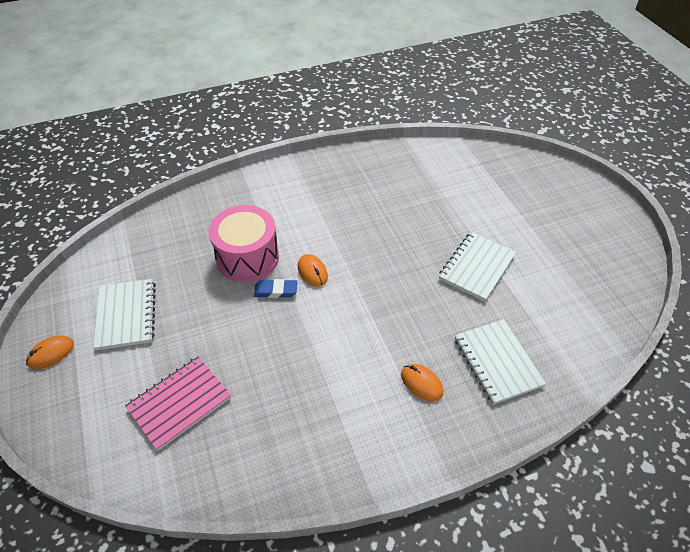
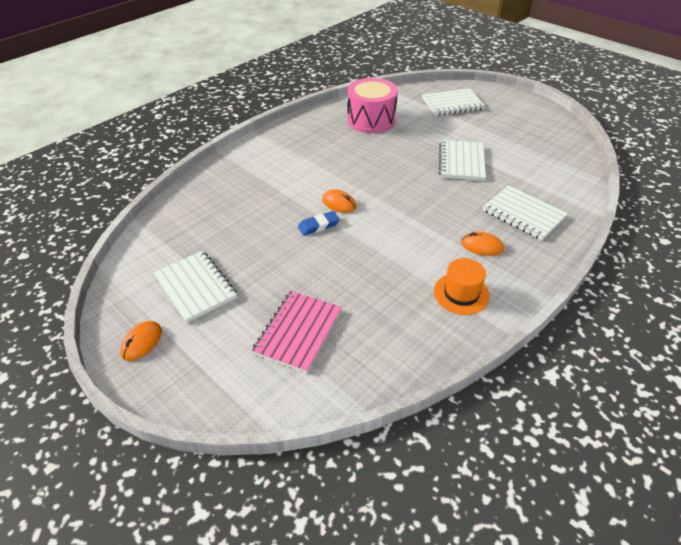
camera: 25 degrees left, 5 degrees down
pink drum [209,205,279,282] -> pink drum moved to [347,78,398,133]
none -> white notebook [422,88,485,116]
none -> orange hat [434,258,490,315]

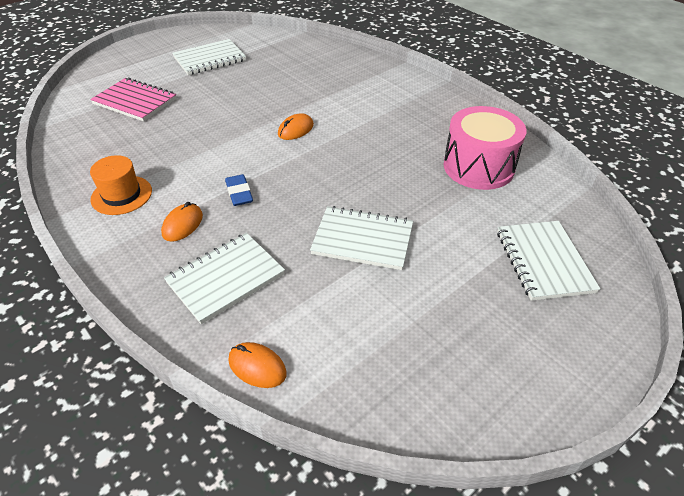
camera: 95 degrees right, 0 degrees up
orange mouse [120,321,162,361] -> orange mouse moved to [228,342,287,388]
blue eraser [298,211,340,236] -> blue eraser moved to [225,174,253,206]

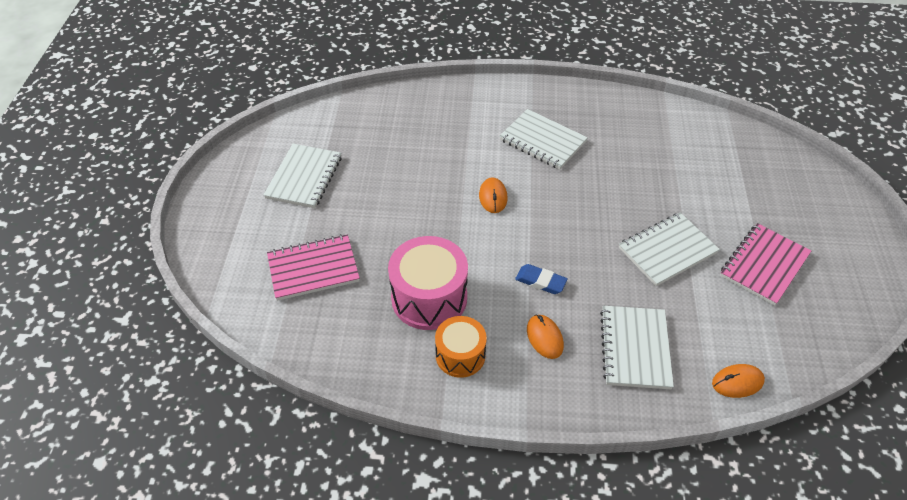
camera: 45 degrees left, 5 degrees up
orange hat [90,155,152,215] -> orange drum [435,316,487,378]
pink drum [443,106,526,190] -> pink drum moved to [388,236,468,330]
white notebook [497,221,600,301] -> white notebook moved to [499,109,588,170]
none -> pink notebook [720,223,811,306]

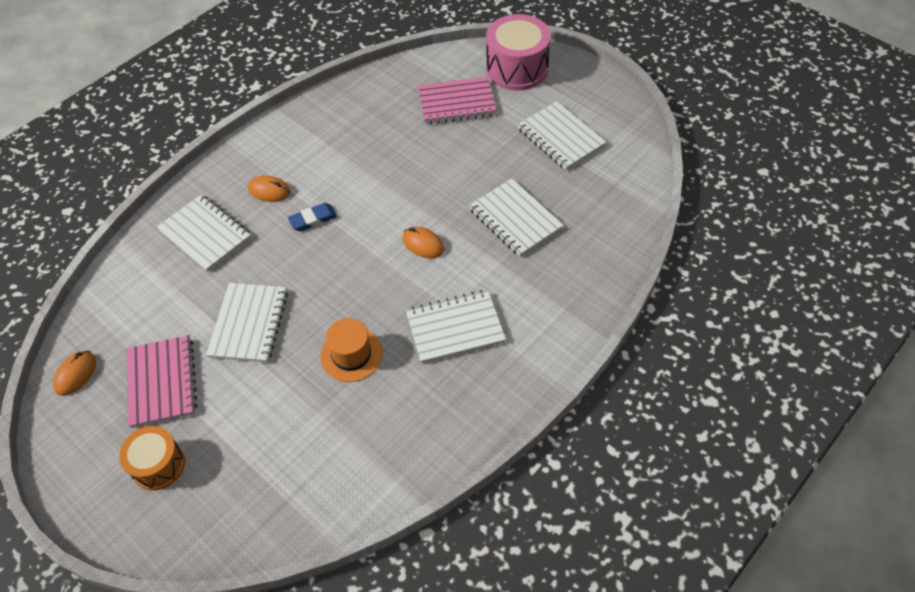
camera: 130 degrees right, 5 degrees up
pink notebook [267,234,360,301] -> pink notebook turned 60 degrees clockwise [418,77,497,124]
pink drum [388,236,468,330] -> pink drum moved to [486,14,551,91]
orange drum [435,316,487,378] -> orange drum moved to [119,426,185,490]
orange mouse [712,364,765,398] -> orange mouse moved to [53,351,96,396]
none -> orange hat [320,318,383,382]
none -> white notebook [469,178,564,257]

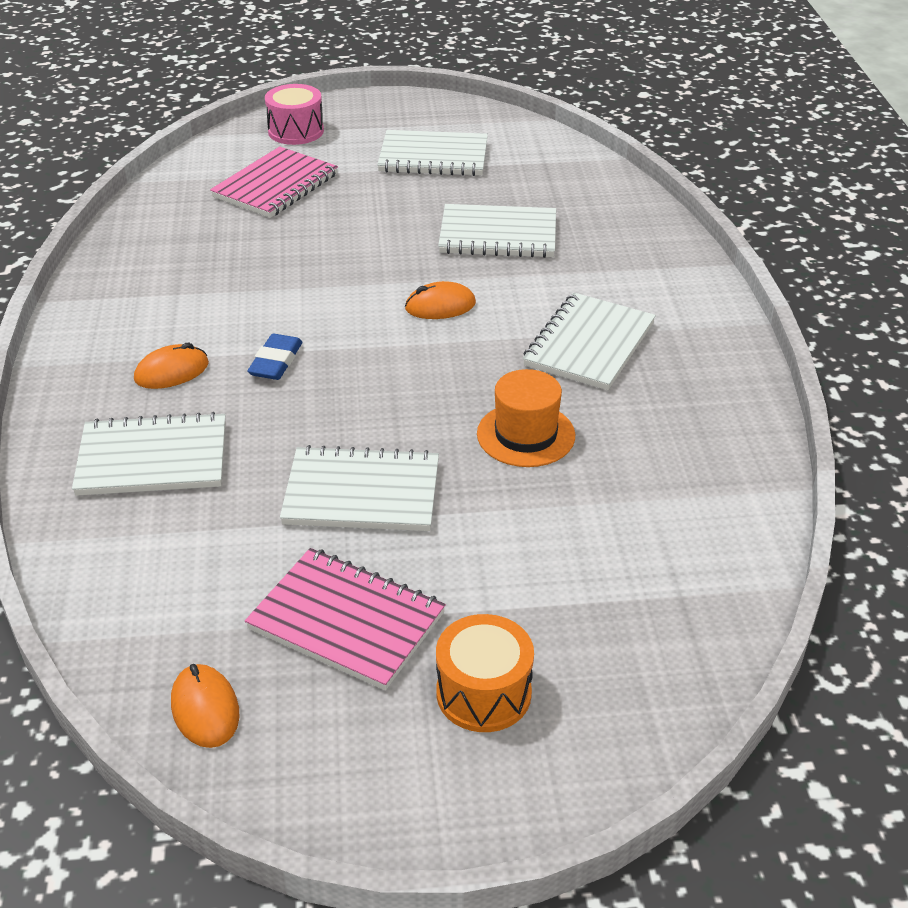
camera: 50 degrees left, 15 degrees down
white notebook [206,283,288,363] -> white notebook turned 45 degrees counterclockwise [280,445,439,531]
pink drum [486,14,551,91] -> pink drum [265,84,324,145], size x0.62

